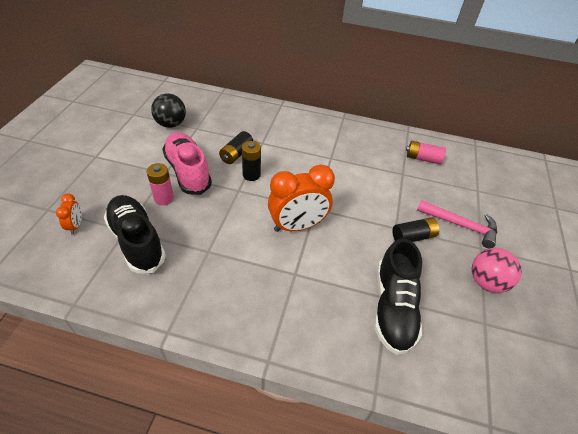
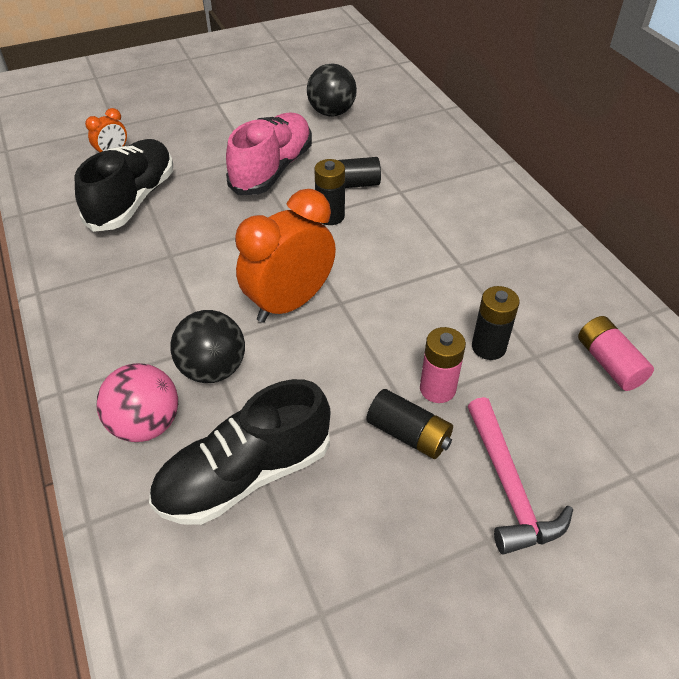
camera: 55 degrees right, 0 degrees up
pink battery [147,163,174,205] -> pink battery moved to [420,327,466,403]
orange clock [268,164,335,232] -> orange clock turned 105 degrees clockwise [235,189,336,323]
pink ball [472,248,522,293] -> pink ball moved to [96,363,178,442]
none -> black ball [171,310,245,383]
none -> black battery [472,286,520,360]

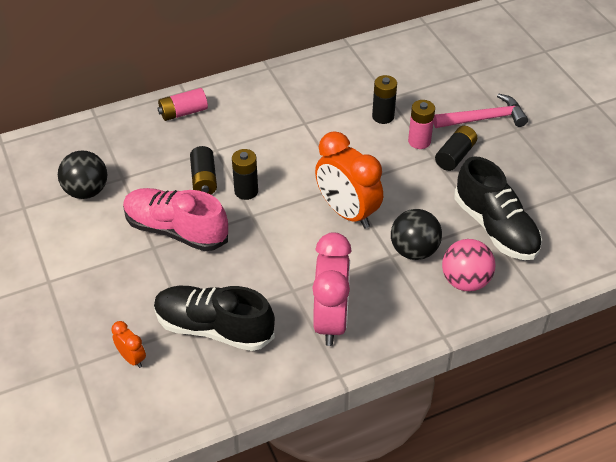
camera: 90 degrees left, 0 degrees up
pink battery [578,316,654,391] -> pink battery moved to [158,88,208,121]
none -> pink clock [312,232,352,346]

